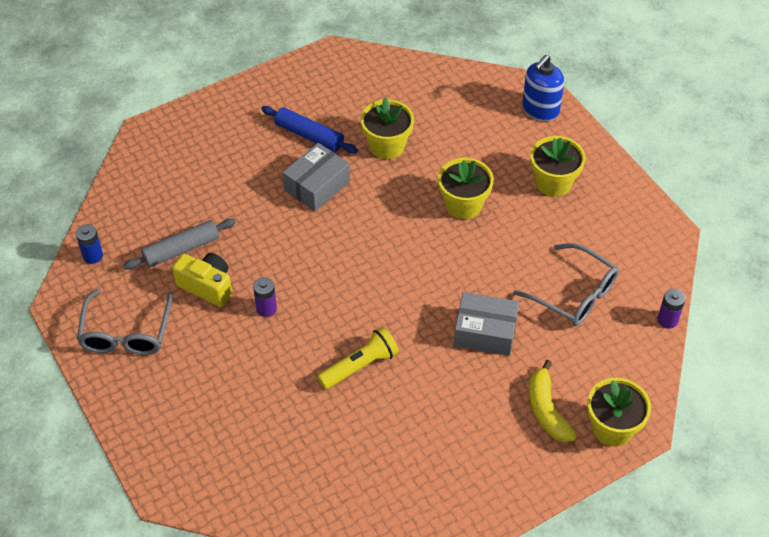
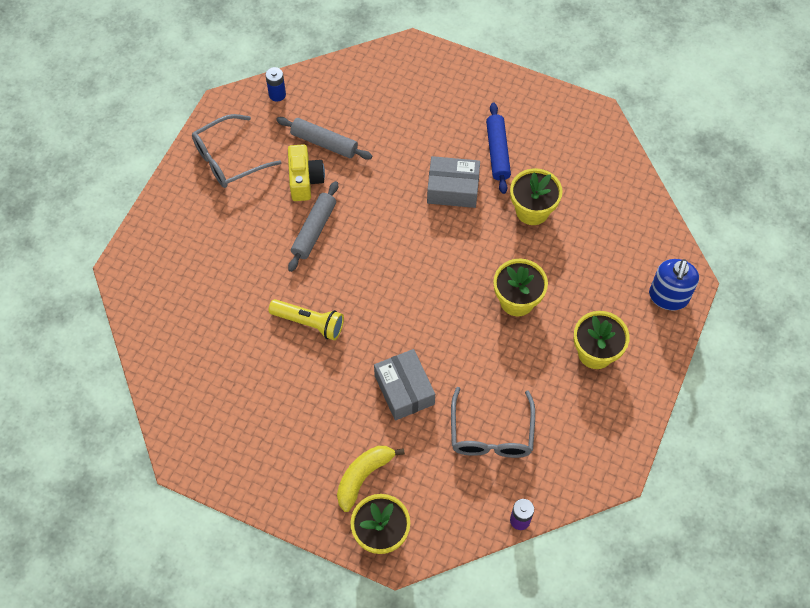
camera: 55 degrees right, 10 degrees up
purple battery [253,277,277,317] -> grey rolling pin [288,181,338,272]
blue soap dispenser [522,55,564,121] -> blue soap dispenser turned 75 degrees counterclockwise [649,259,699,310]

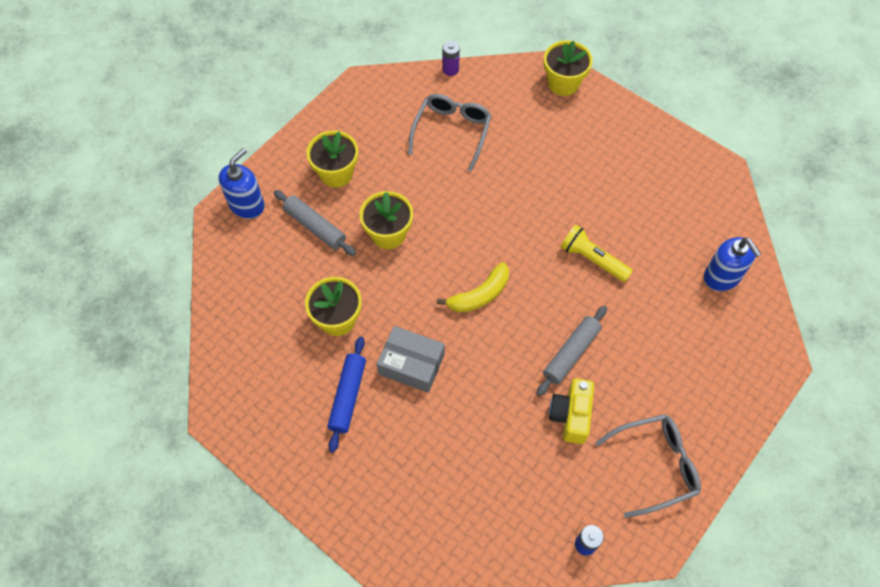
camera: 165 degrees left, 0 degrees up
grey rolling pin [276,117,372,160] -> grey rolling pin moved to [274,190,356,256]
yellow banana [337,446,405,512] -> yellow banana moved to [437,262,509,313]
grey box [374,349,435,420] -> none
none -> blue soap dispenser [704,237,761,291]

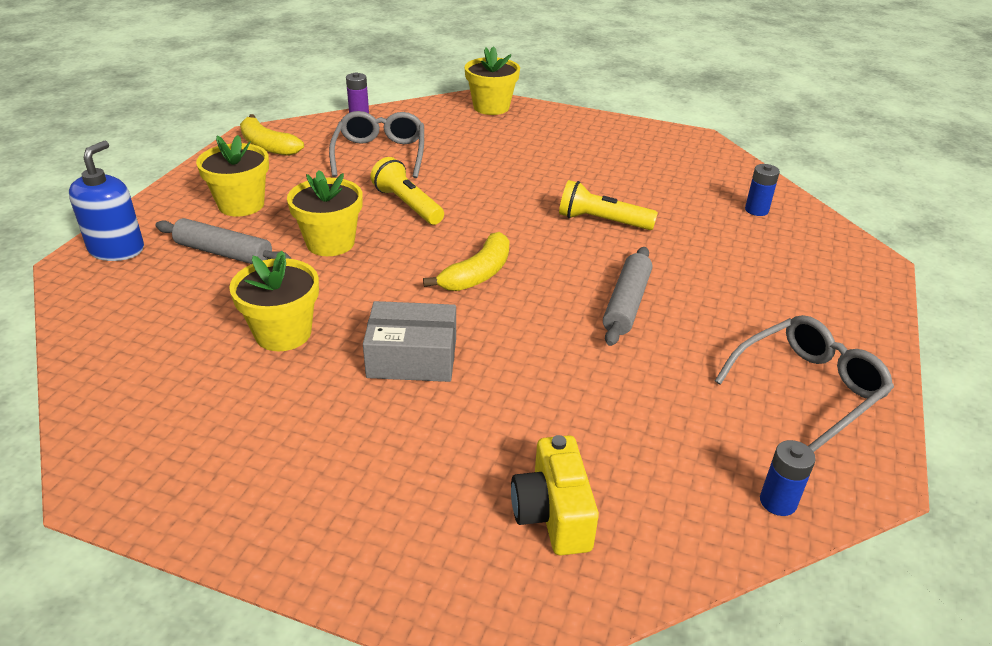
camera: 20 degrees left, 25 degrees down
blue rolling pin [327,337,366,453] -> none
yellow camera [549,378,594,444] -> yellow camera moved to [511,435,599,555]
blue soap dispenser [704,237,761,291] -> blue battery [745,164,780,216]
none -> yellow banana [240,114,304,156]
none -> yellow flashlight [371,157,444,225]

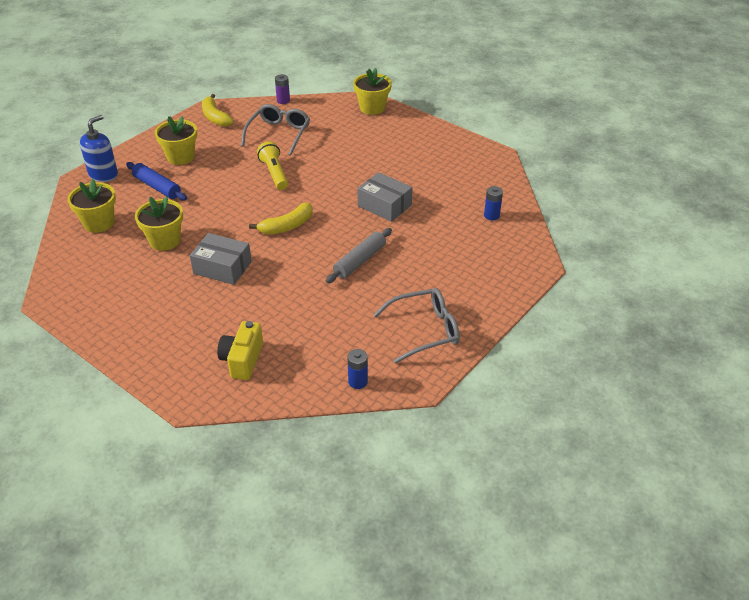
camera: 20 degrees right, 5 degrees up
grey rolling pin [155,218,291,264] -> blue rolling pin [126,162,187,201]
yellow flower pot [287,170,363,256] -> yellow flower pot moved to [68,179,116,233]
yellow flashlight [559,180,658,230] -> grey box [357,172,413,222]

